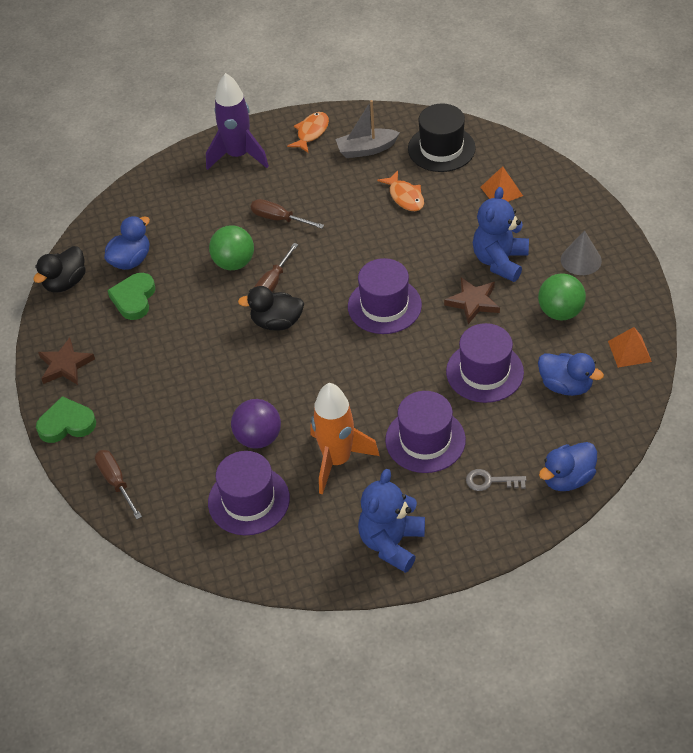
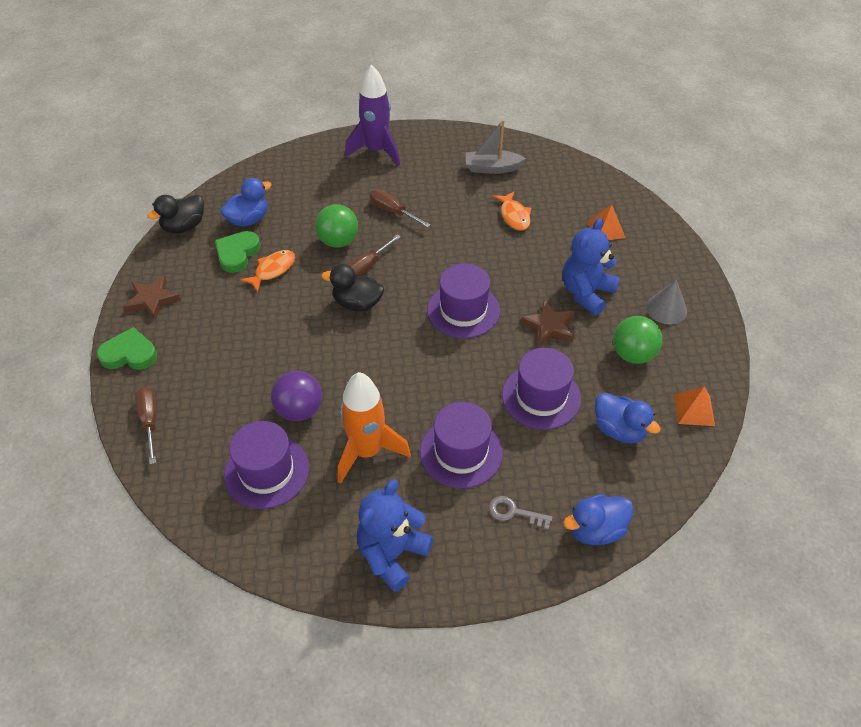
camera: 10 degrees right, 0 degrees up
orange fish [287,112,329,153] -> orange fish moved to [240,250,295,292]
black hat [408,103,476,172] -> none

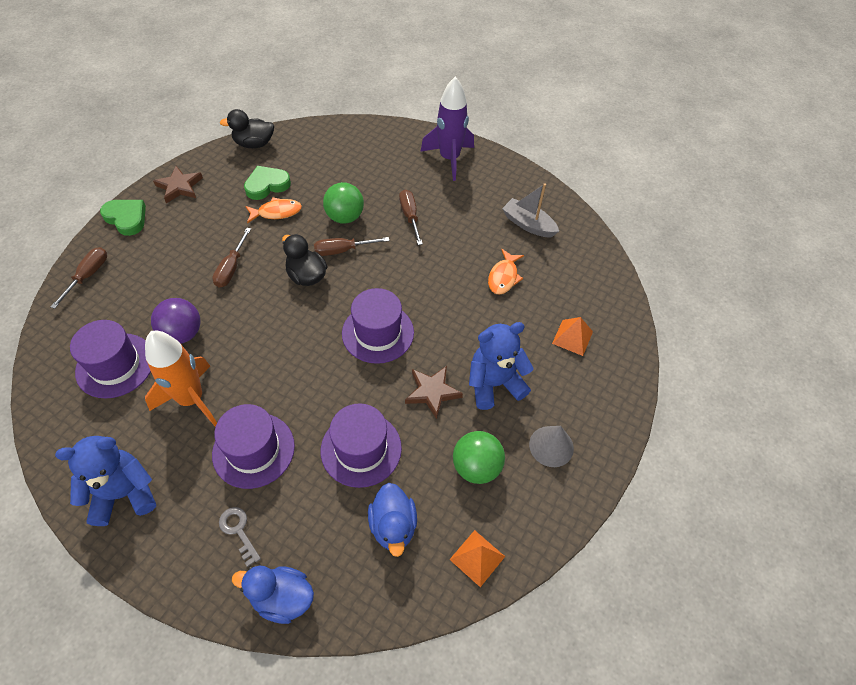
camera: 35 degrees right, 5 degrees up
blue duck [220,178,271,227] -> none
none -> brown screwdriver [212,228,251,288]

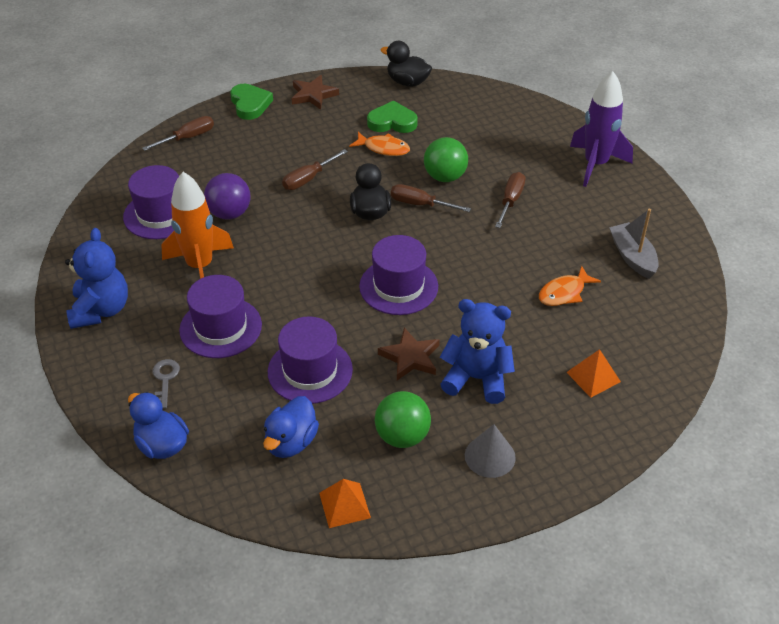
camera: 35 degrees right, 10 degrees down
blue teddy bear [55,436,156,526] -> blue teddy bear turned 75 degrees clockwise [65,228,128,329]

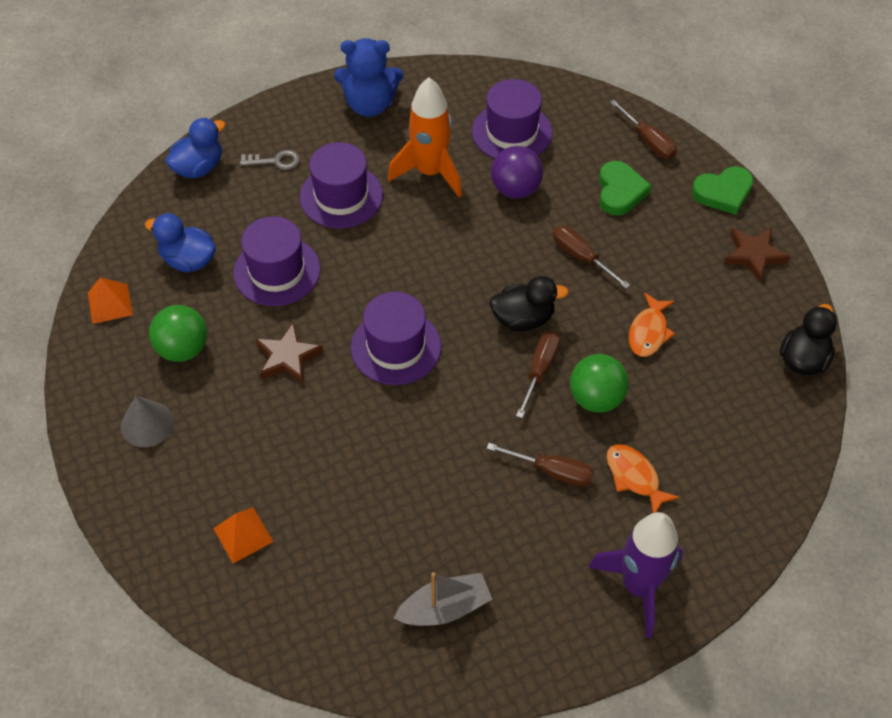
camera: 90 degrees right, 10 degrees up
green heart [367,101,418,133] -> green heart moved to [599,161,652,216]
blue teddy bear [440,299,515,404] -> none
orange fish [539,266,601,306] -> orange fish moved to [606,444,680,513]

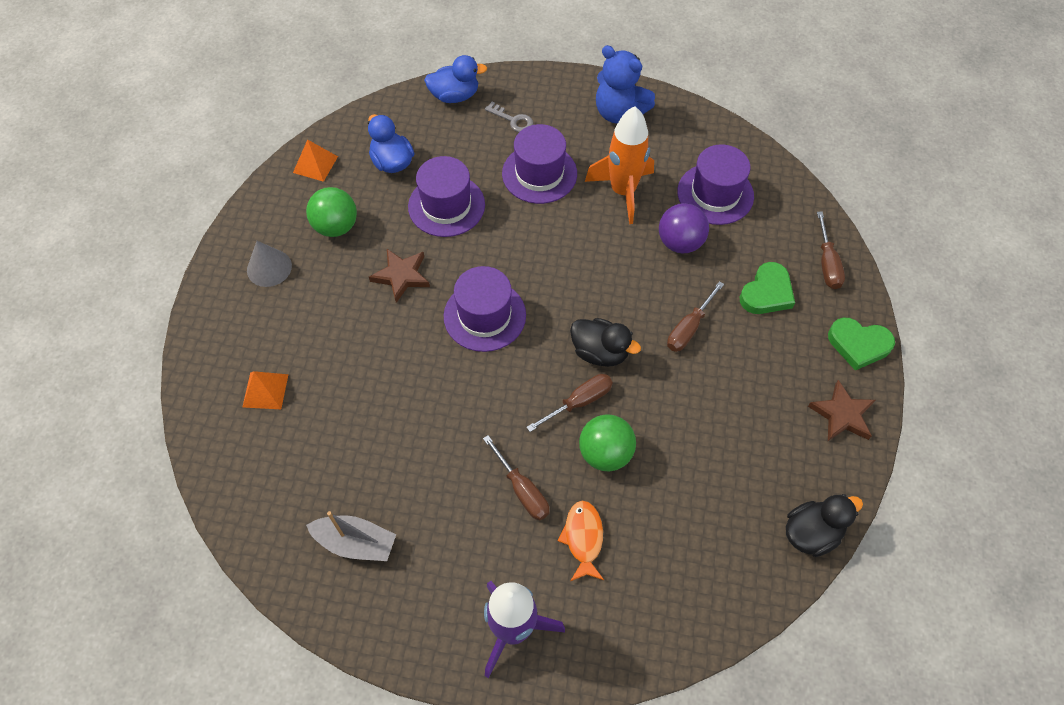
camera: 35 degrees right, 5 degrees up
brown screwdriver [553,226,631,289] -> brown screwdriver turned 135 degrees counterclockwise [667,281,724,352]
orange fish [629,293,675,357] -> none

